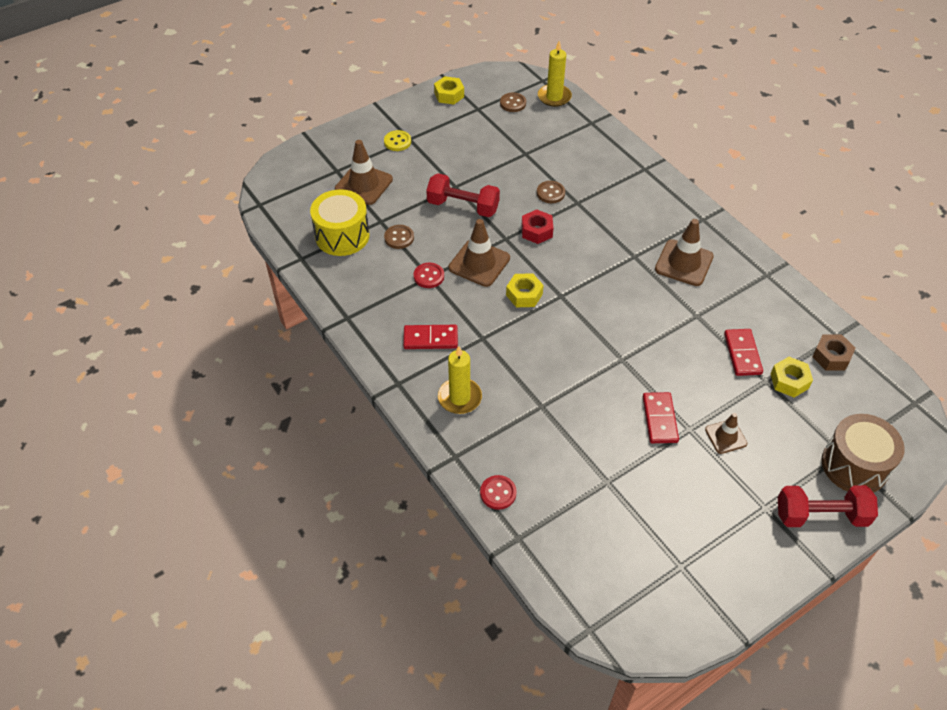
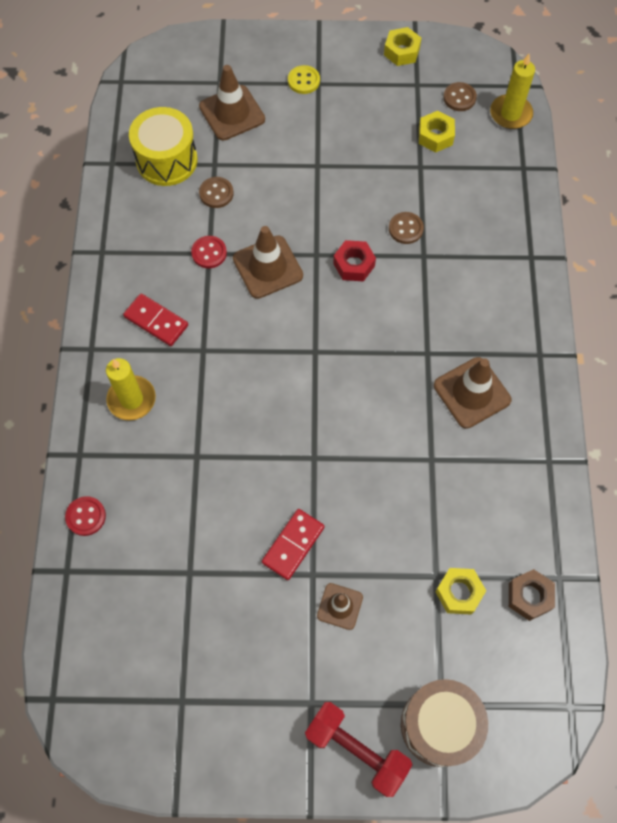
camera: 35 degrees right, 15 degrees up
red dumbbell [426,173,500,217] -> none
yellow nut [506,273,544,307] -> yellow nut moved to [419,111,455,152]
red domino [724,329,763,376] -> none

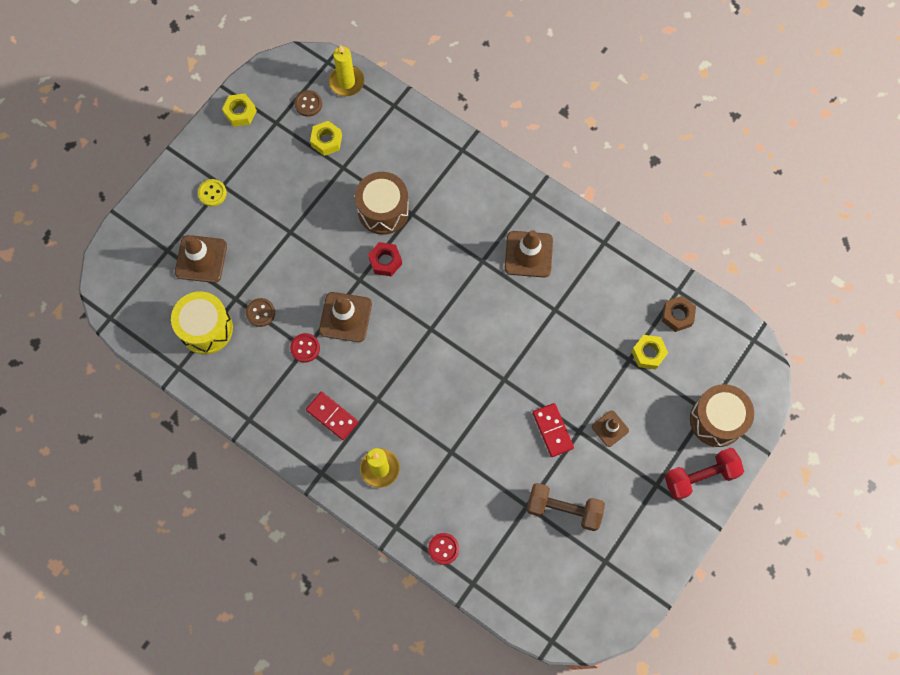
camera: 55 degrees left, 5 degrees up
red domino [123,293,188,346] -> red domino turned 60 degrees clockwise [306,392,359,440]
brown button [389,212,424,244] -> brown drum [355,172,409,235]
none -> brown dumbbell [526,483,605,531]

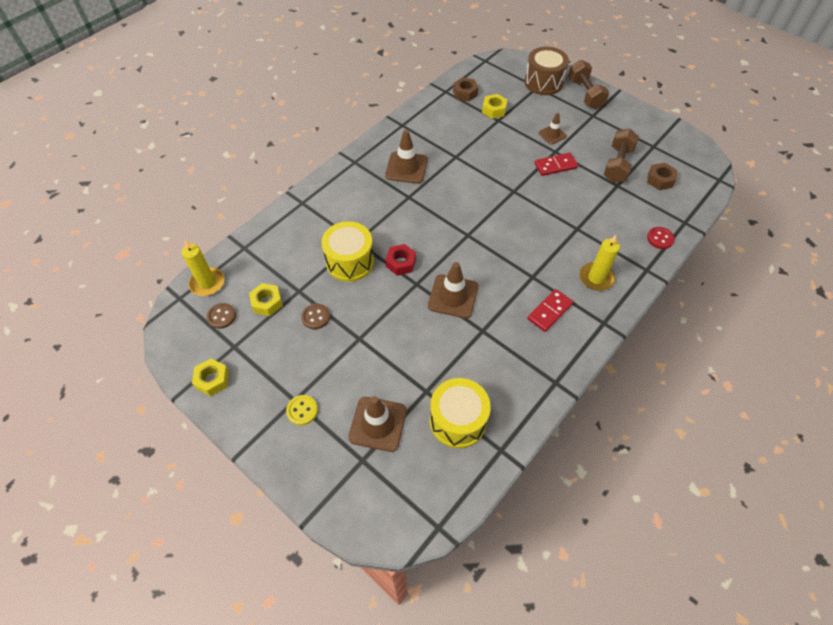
camera: 85 degrees left, 15 degrees down
brown button [246,298,275,327] -> brown button moved to [301,304,330,329]
red button [290,333,320,362] -> none
brown drum [355,172,409,235] -> yellow drum [321,221,374,282]
red dumbbell [665,448,744,500] -> brown dumbbell [568,60,609,109]
none -> brown nut [647,163,677,190]

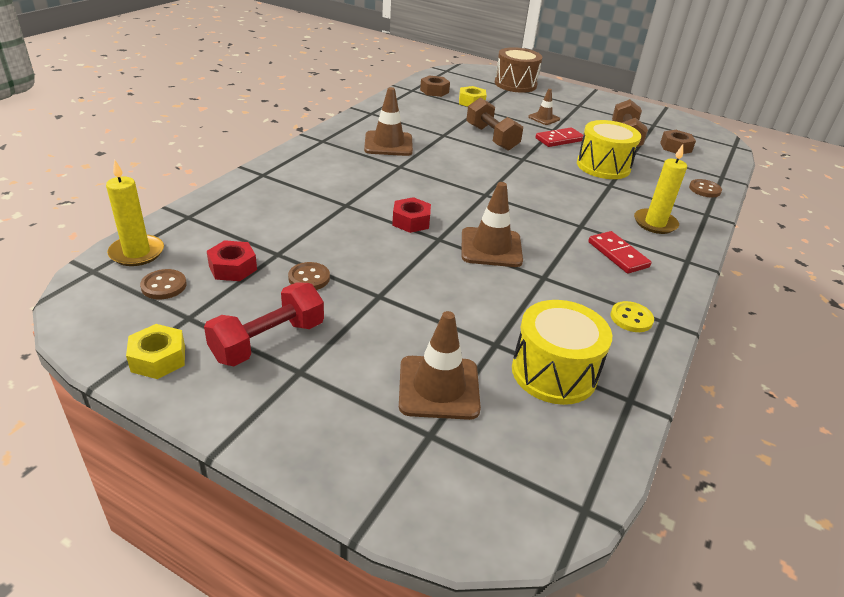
camera: 15 degrees left, 20 degrees down
yellow nut [249,283,283,316] -> red nut [207,240,257,281]
yellow button [286,395,318,425] -> yellow button moved to [610,301,654,332]
yellow drum [321,221,374,282] -> yellow drum moved to [577,120,641,179]
red domino [527,289,573,332] -> red domino turned 60 degrees counterclockwise [588,231,651,274]
brown dumbbell [568,60,609,109] -> brown dumbbell moved to [466,97,523,151]
red button [647,227,675,249] -> brown button [689,179,722,198]
none -> red dumbbell [204,282,324,366]

